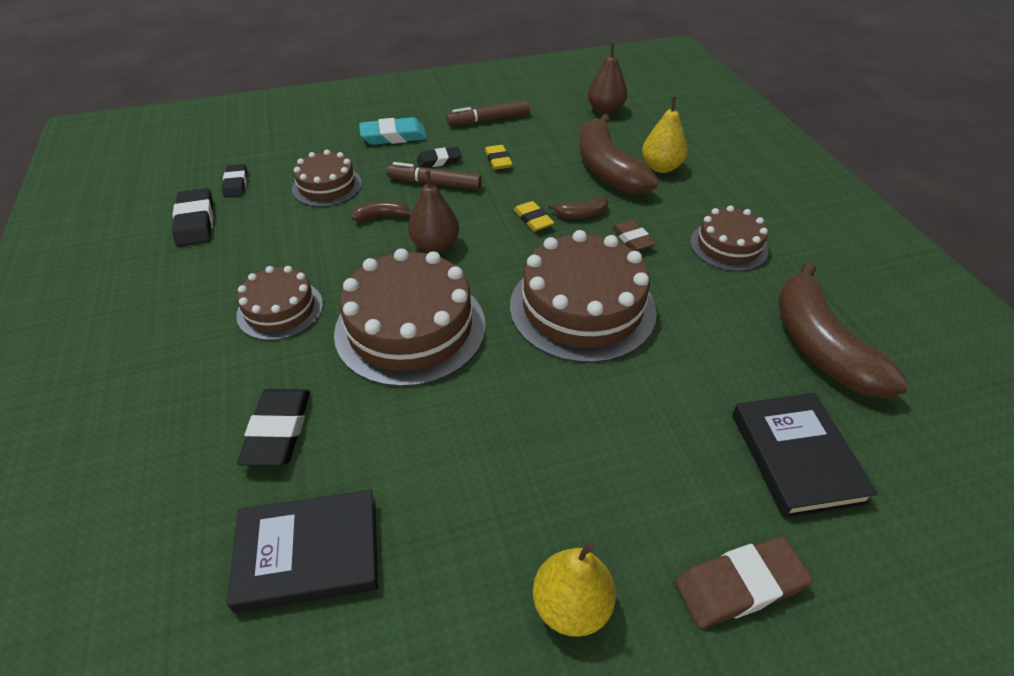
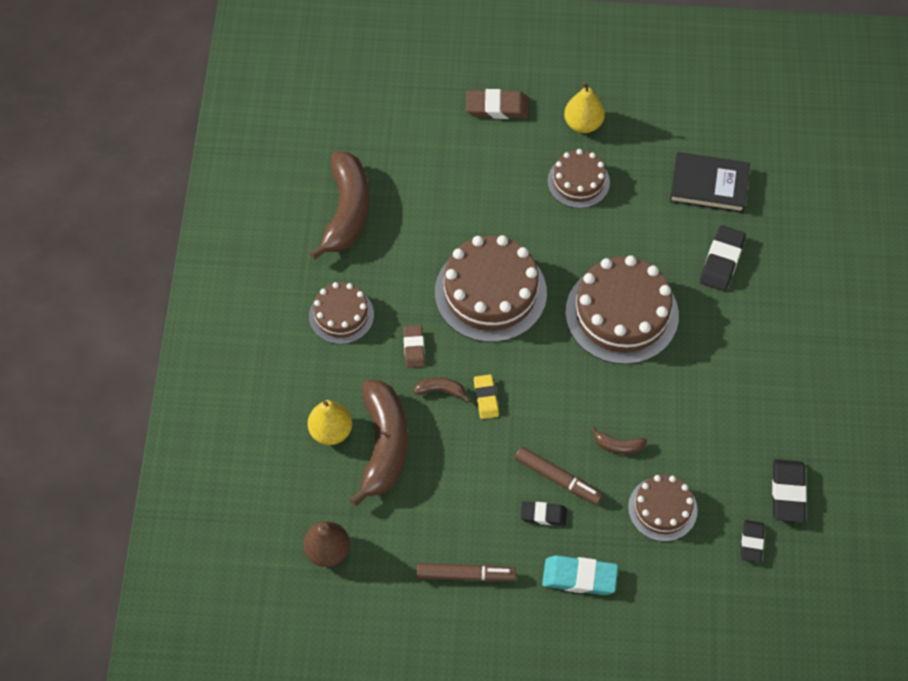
camera: 160 degrees left, 15 degrees up
brown cake [236,266,323,341] -> brown cake moved to [547,149,610,208]
brown pear [408,171,459,253] -> none
yellow eraser [485,145,513,170] -> none
black book [732,393,878,518] -> none

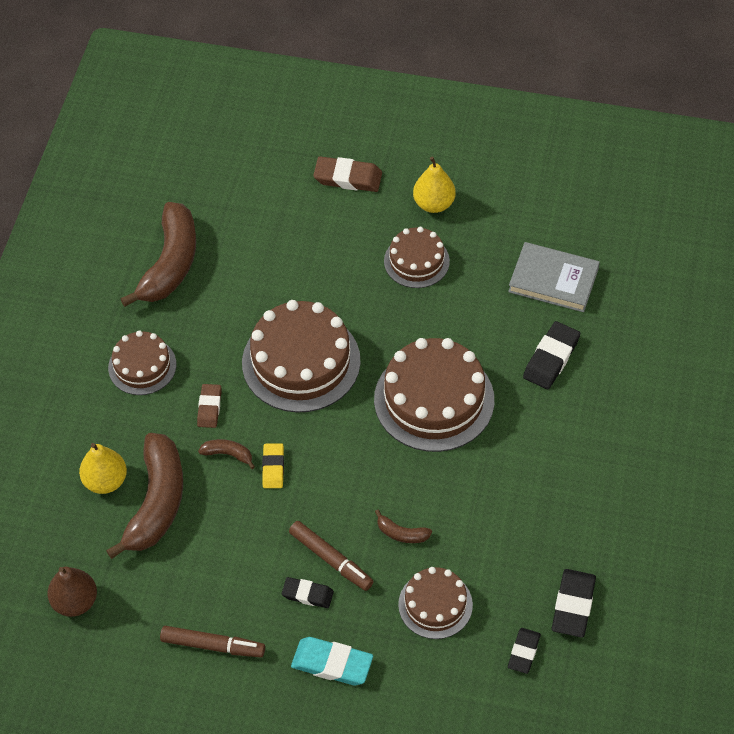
camera: 10 degrees right, 5 degrees down
black book [670,152,750,213] -> grey book [508,242,600,312]

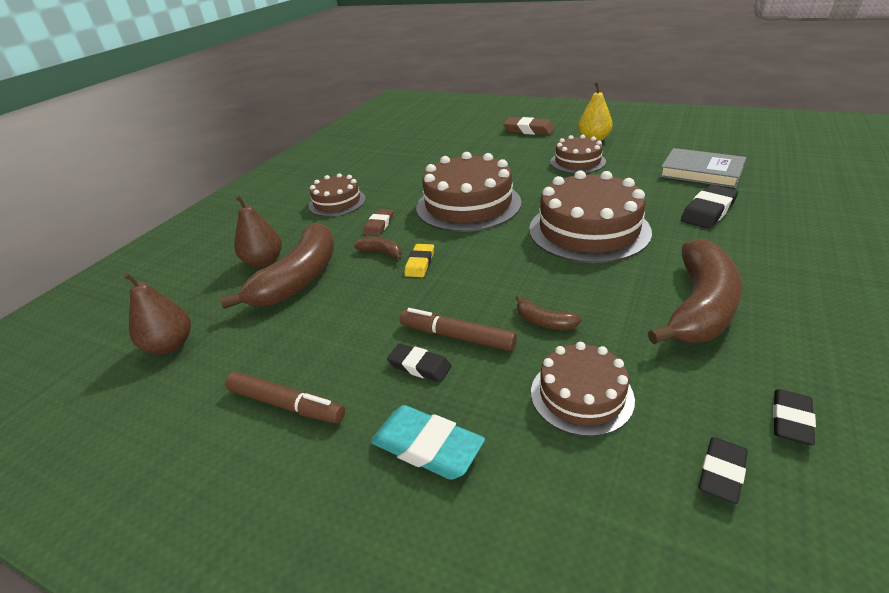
camera: 15 degrees right, 20 degrees down
yellow pear [79,443,127,494] -> brown pear [234,195,282,268]
brown banana [121,202,196,307] -> brown banana moved to [648,239,742,344]
brown marker [289,521,374,591] -> brown marker turned 150 degrees clockwise [400,308,517,351]
black eraser [552,569,596,638] -> black eraser [773,389,816,445], size x0.64

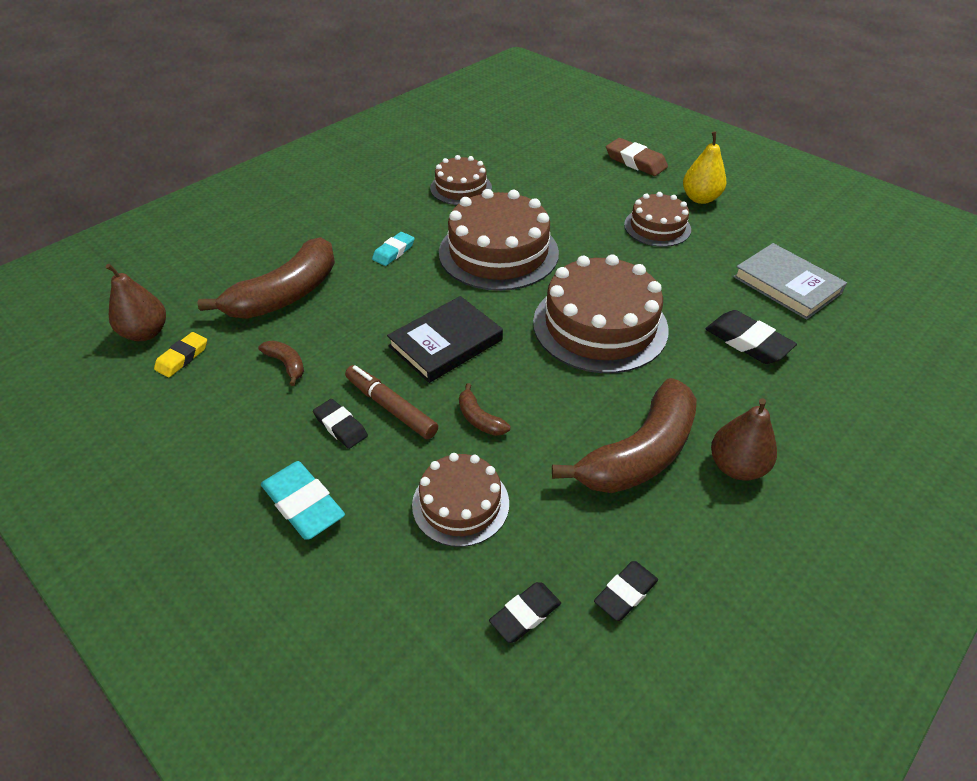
camera: 15 degrees right, 10 degrees up
brown marker [225,371,345,424] -> none
brown pear [234,195,282,268] -> brown pear moved to [711,398,777,481]
brown cake [309,173,366,217] -> brown cake moved to [430,155,492,205]
brown banana [354,237,402,261] -> brown banana moved to [258,340,304,386]
brown eraser [363,209,394,236] -> turquoise eraser [372,232,415,266]
yellow eraser [404,244,434,277] -> yellow eraser moved to [154,332,207,377]
black eraser [681,185,738,229] -> black eraser turned 75 degrees clockwise [705,310,797,364]
none -> black book [387,296,503,383]

